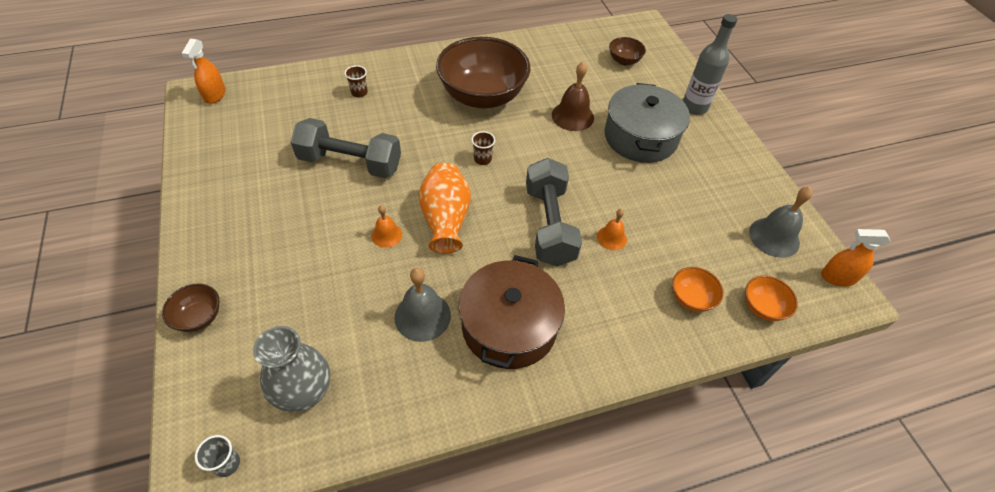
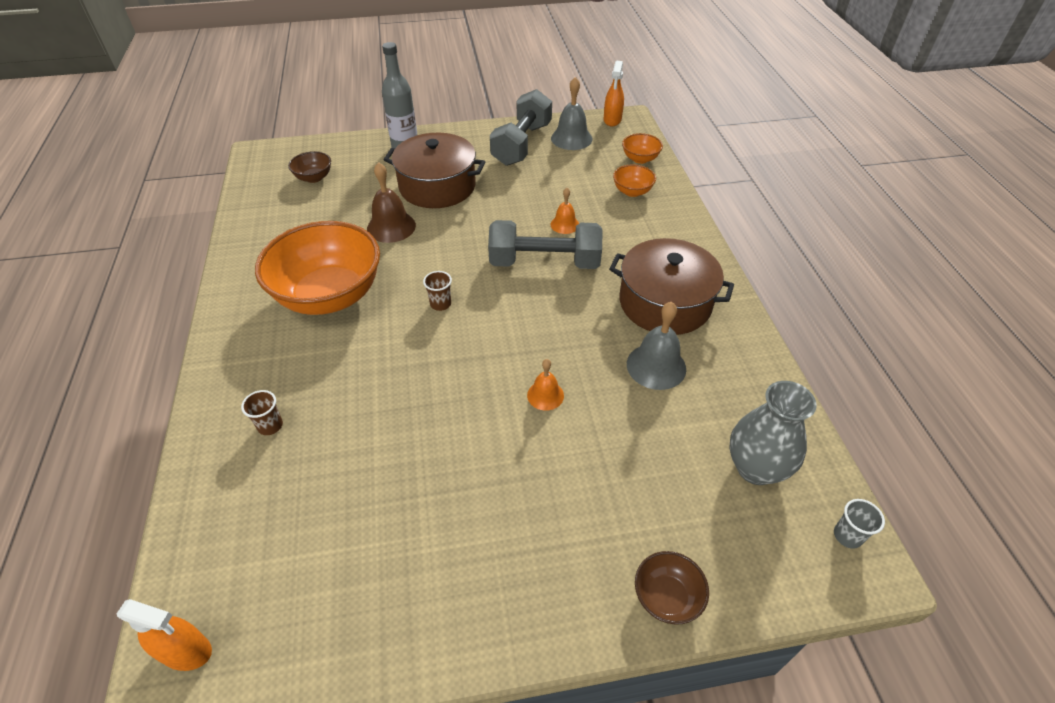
camera: 80 degrees left, 5 degrees down
grey dumbbell [291,118,401,178] -> grey dumbbell moved to [490,89,552,166]
orange vase [418,163,471,253] -> none
brown bowl [436,37,530,108] -> orange bowl [255,221,380,315]
grey pot [604,83,690,163] -> brown pot [384,133,485,208]

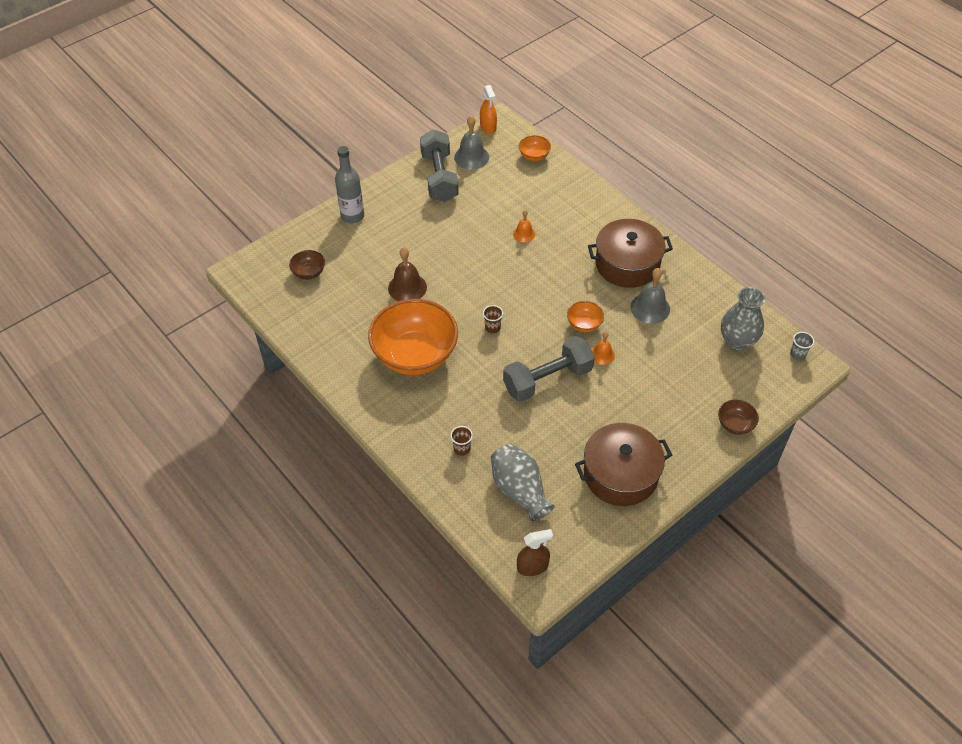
camera: 30 degrees left, 5 degrees up
orange spray bottle [117,599,212,671] -> brown spray bottle [517,529,553,576]
brown pot [384,133,485,208] -> brown pot moved to [575,423,672,506]
grey dumbbell [488,220,603,269] -> grey dumbbell moved to [503,336,595,402]
orange bowl [613,164,656,197] -> orange bowl moved to [567,301,604,332]
none -> grey vase [491,443,555,522]

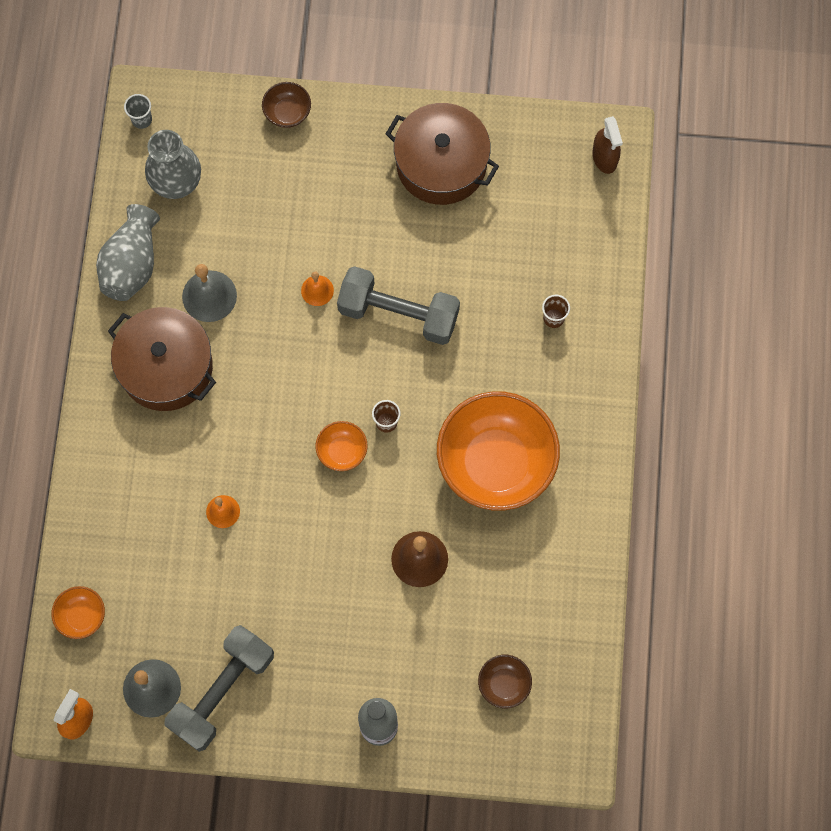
camera: 135 degrees left, 20 degrees up
grey vase [491,443,555,522] -> grey vase moved to [96,204,160,301]
brown spray bottle [517,529,553,576] -> brown spray bottle turned 135 degrees counterclockwise [592,116,623,174]
orange bowl [567,301,604,332] -> orange bowl moved to [315,421,368,471]

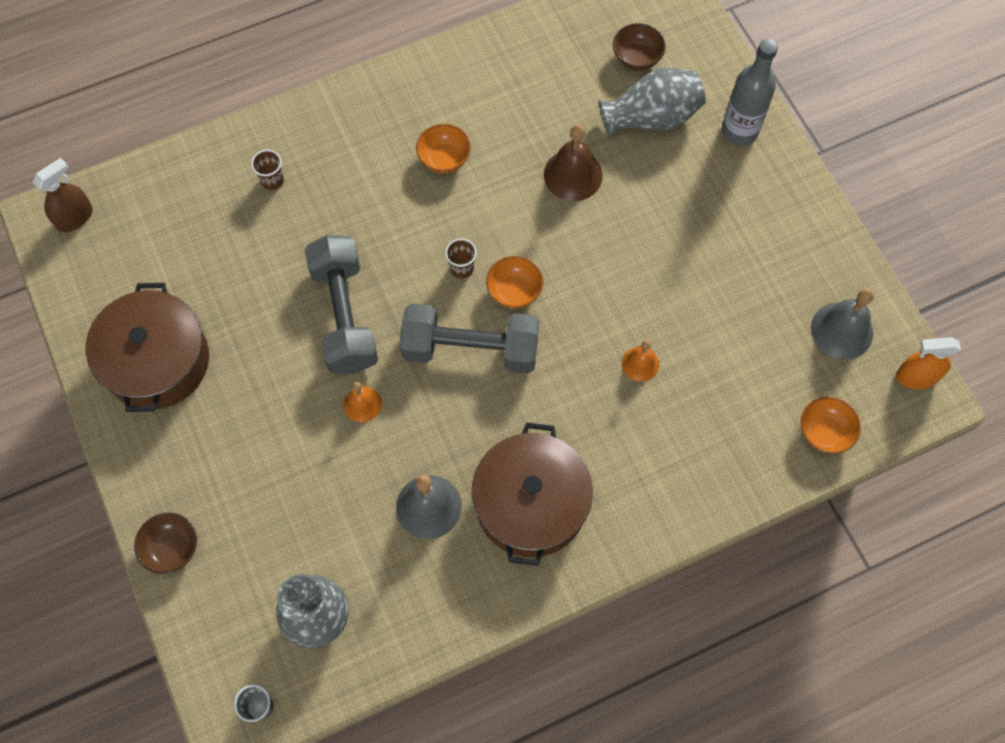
camera: 120 degrees left, 5 degrees down
grey vase [96,204,160,301] -> grey vase moved to [599,67,706,137]
grey dumbbell [165,625,274,752] -> grey dumbbell moved to [400,303,539,373]
orange bowl [437,391,560,511] -> orange bowl [416,124,471,173], size x0.43

